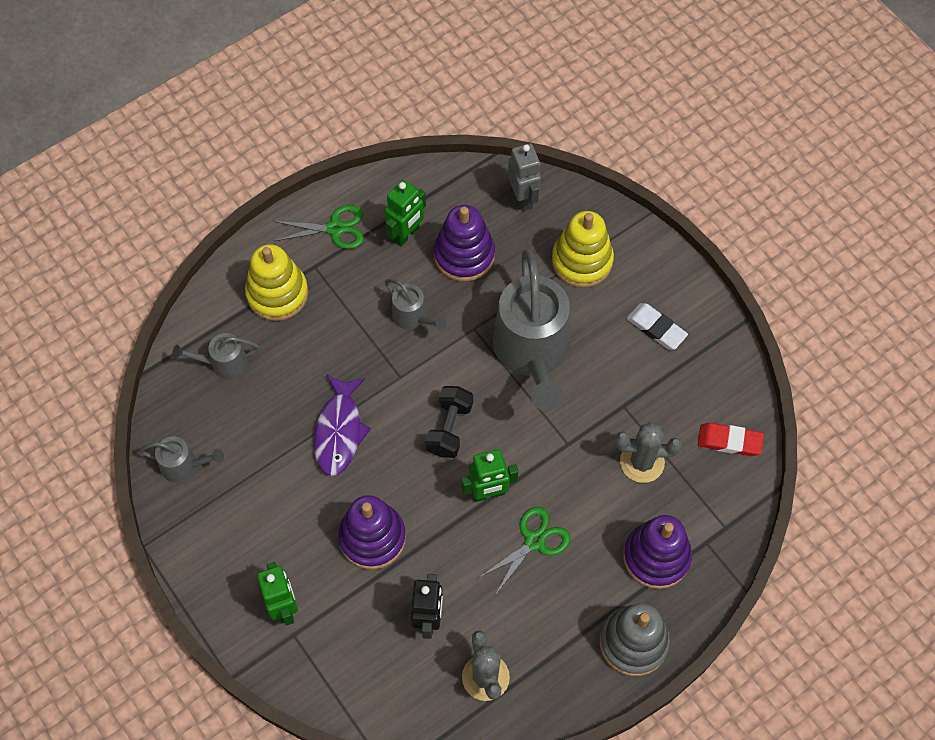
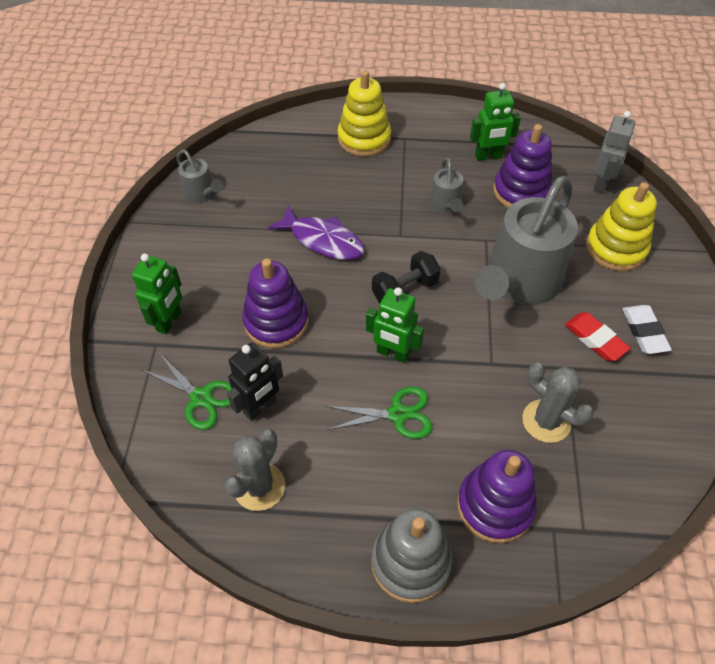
camera: 40 degrees right, 10 degrees down
grey watering can [173,333,260,379] -> none
green scissors [273,205,364,249] -> green scissors moved to [142,354,231,430]
purple fish [314,374,371,476] -> purple fish turned 105 degrees counterclockwise [268,205,364,260]
red eraser [698,423,764,456] -> red eraser moved to [565,312,631,361]

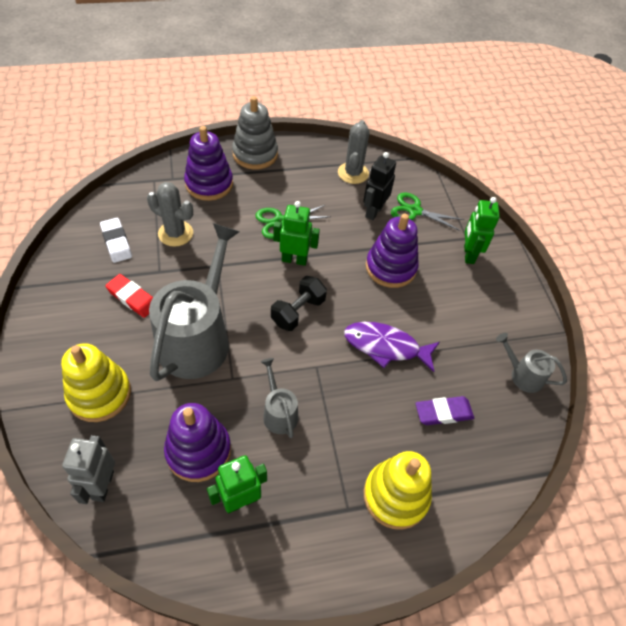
camera: 160 degrees right, 0 degrees up
white eraser [622,305,672,354] -> white eraser moved to [100,218,132,263]
none -> purple eraser [415,396,474,425]

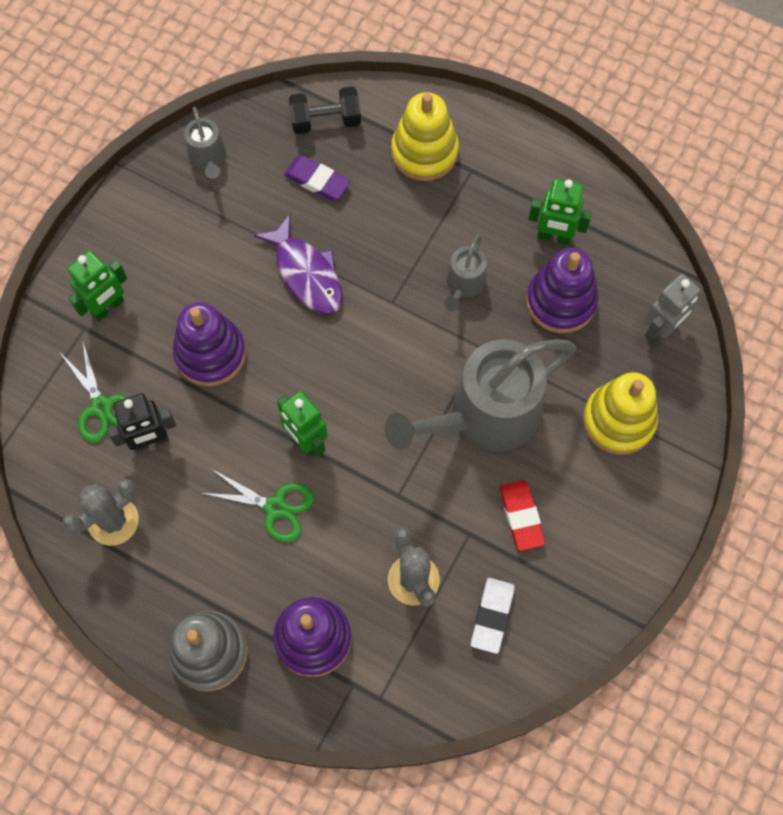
camera: 135 degrees left, 15 degrees up
black dumbbell [271,276,327,331] -> black dumbbell moved to [289,86,361,134]

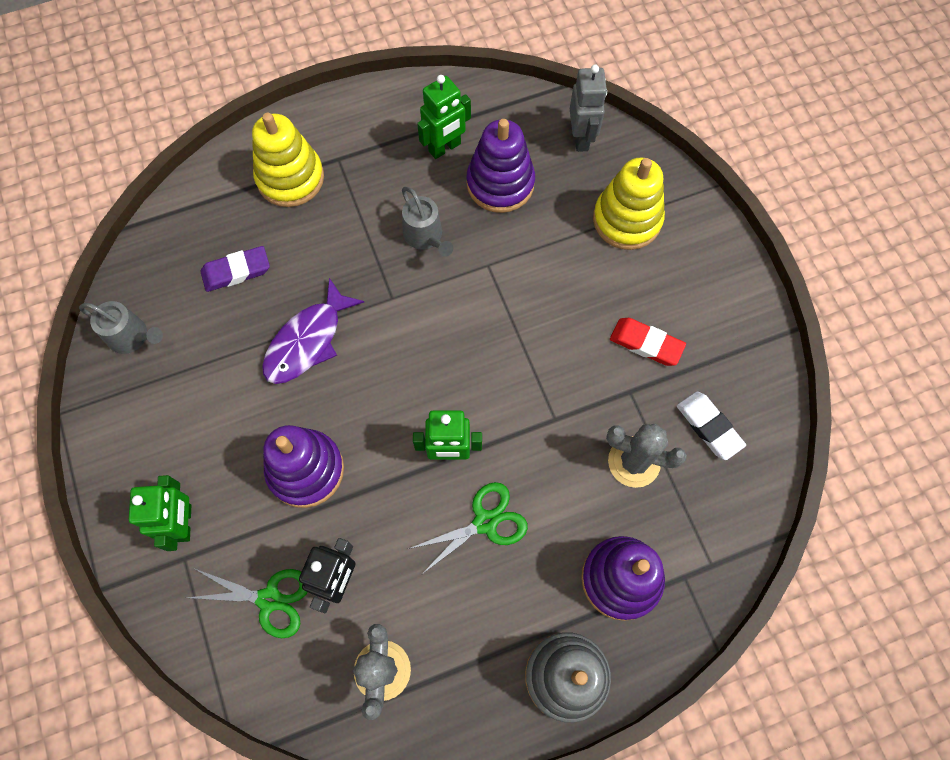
camera: 50 degrees left, 0 degrees up
purple fish [254,214,343,314] -> purple fish turned 120 degrees clockwise [262,278,364,384]
black dumbbell [289,86,361,134] -> none
grey watering can [385,339,576,452] -> none

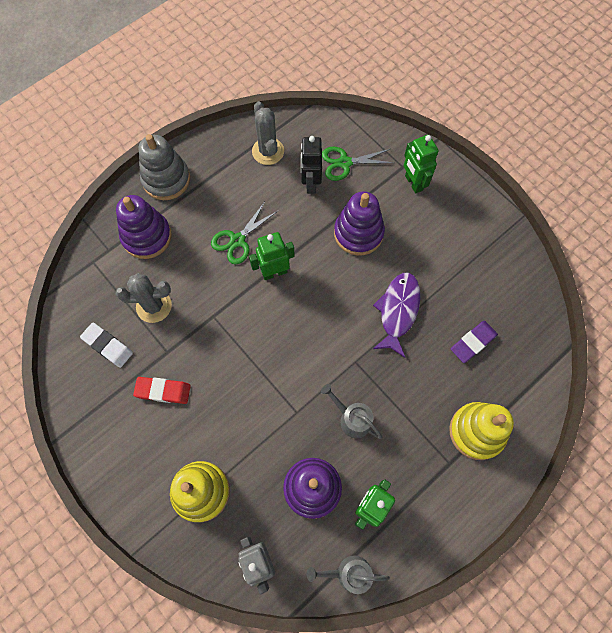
camera: 160 degrees right, 0 degrees up
grey watering can [79,301,163,354] -> grey watering can moved to [307,556,390,594]

